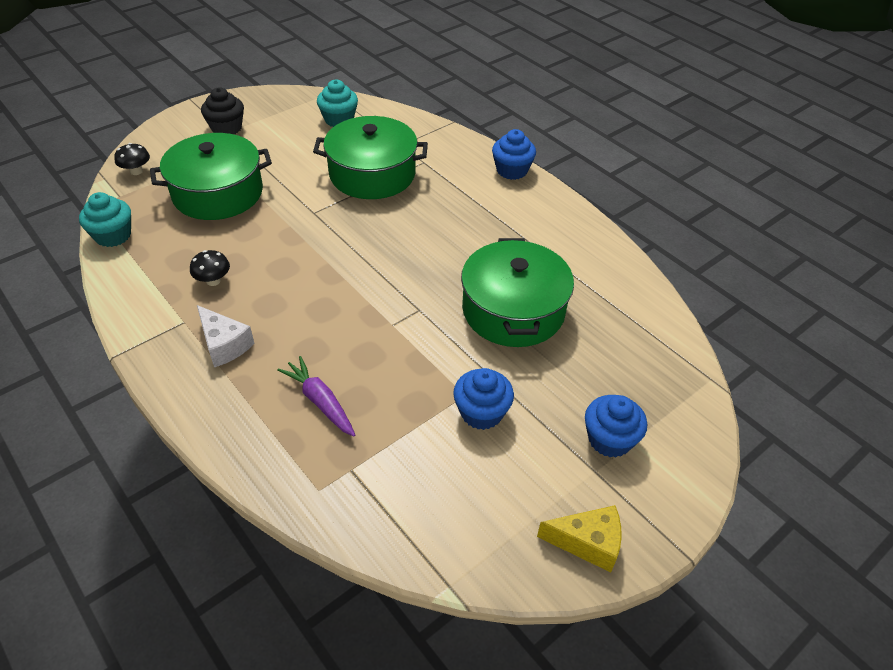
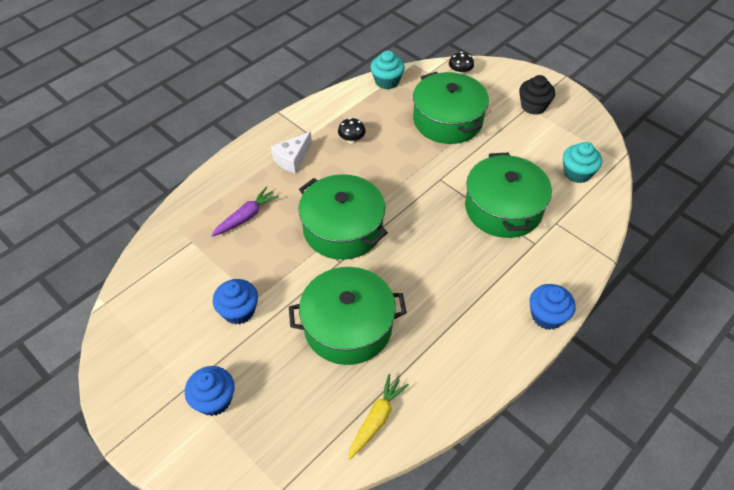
camera: 85 degrees right, 5 degrees up
yellow cheese [537,505,622,572] -> none
none -> green pot [298,174,388,260]
none -> yellow carrot [348,374,409,460]

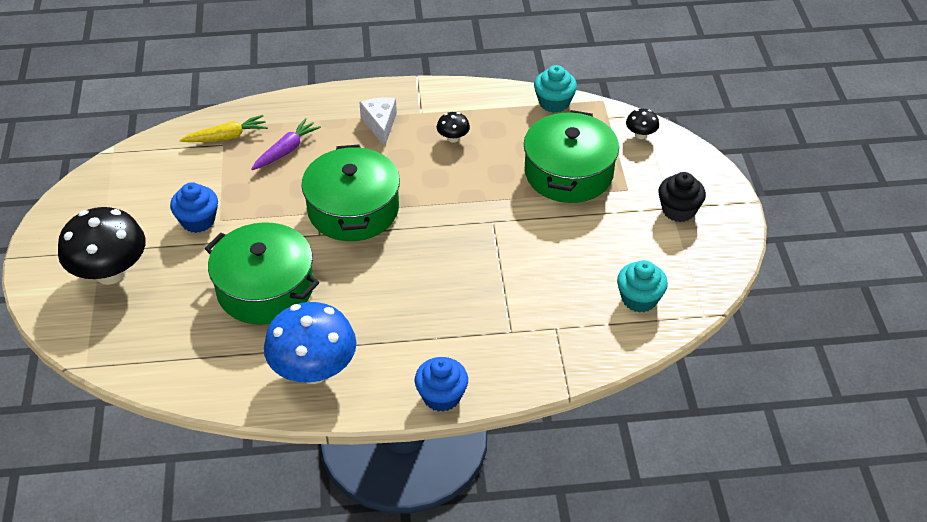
camera: 40 degrees right, 5 degrees down
blue cupcake [185,366,235,416] -> black mushroom [58,207,146,285]
purple carrot [211,187,279,237] -> purple carrot turned 45 degrees counterclockwise [251,118,321,170]
white cheese [271,132,312,174] -> white cheese turned 90 degrees clockwise [359,97,397,147]
yellow carrot [348,374,409,460] -> yellow carrot moved to [180,115,268,142]
green pot [465,152,552,238] -> none
none -> blue mushroom [264,302,356,384]

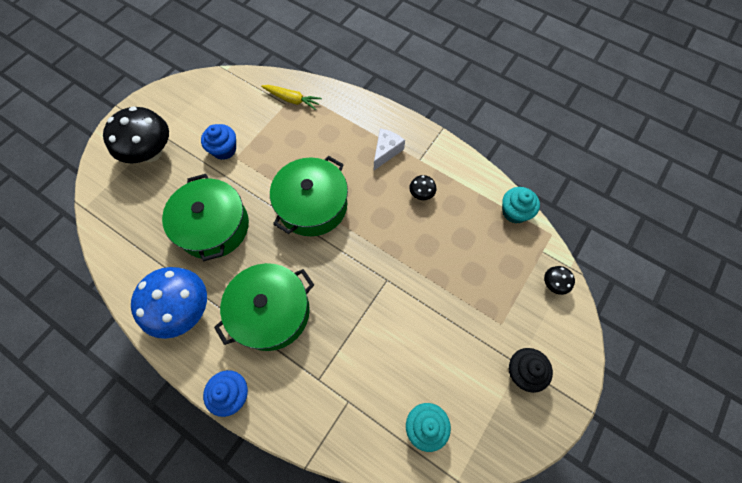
camera: 40 degrees right, 20 degrees up
purple carrot [251,118,321,170] -> none
green pot [524,110,619,203] -> green pot moved to [214,263,314,351]

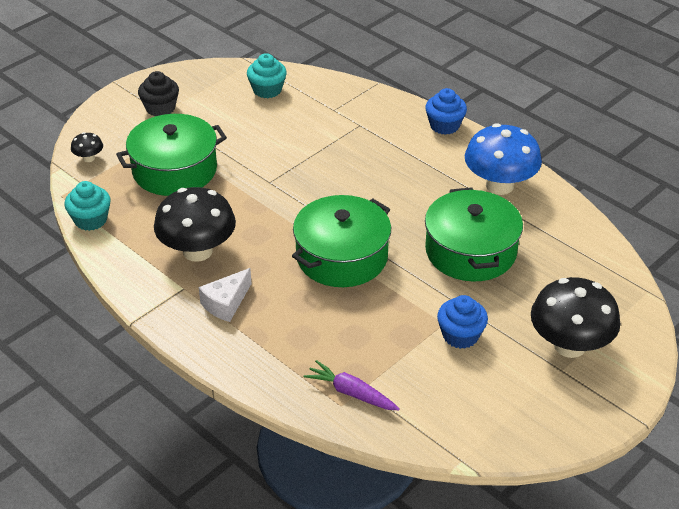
camera: 170 degrees left, 25 degrees down
green pot [214,263,314,351] -> green pot moved to [116,114,227,196]
yellow carrot [261,85,322,110] -> purple carrot [304,360,400,410]
black mushroom [409,175,436,200] -> black mushroom [154,187,236,262], size x2.29

